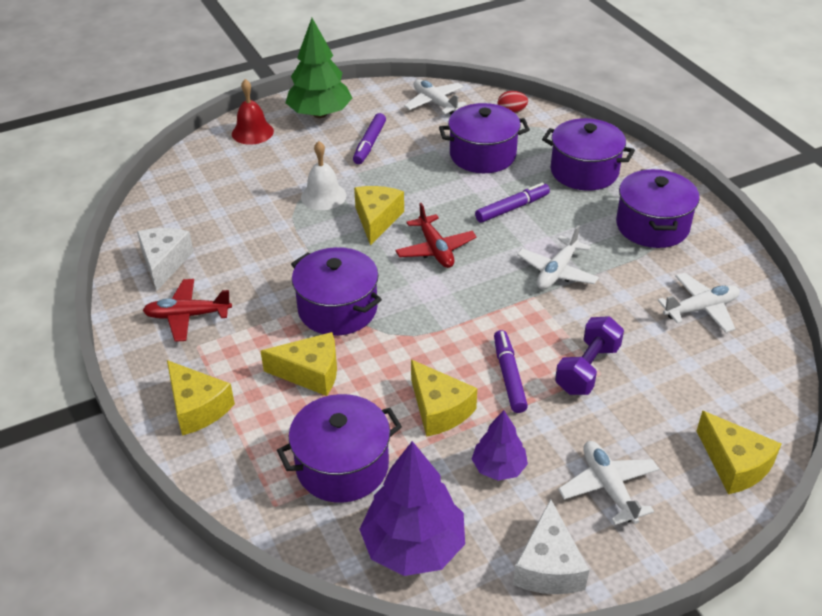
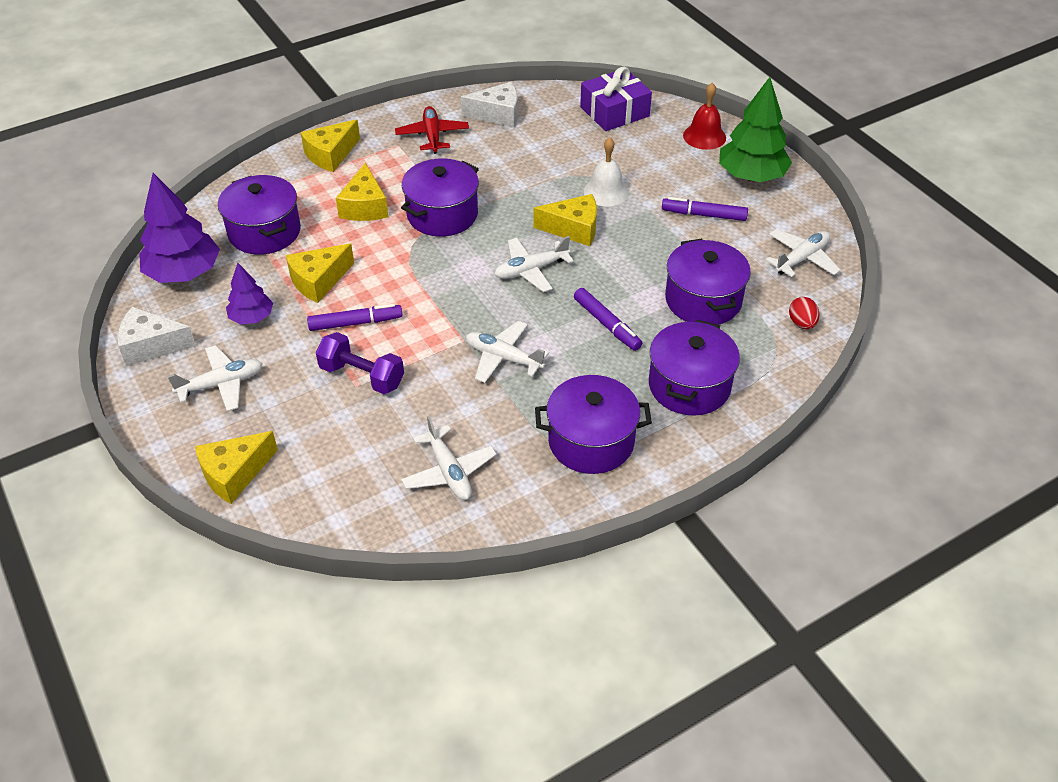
camera: 85 degrees right, 5 degrees up
red plane [395,203,477,268] -> white plane [494,236,574,292]
none -> purple gift [580,67,652,131]

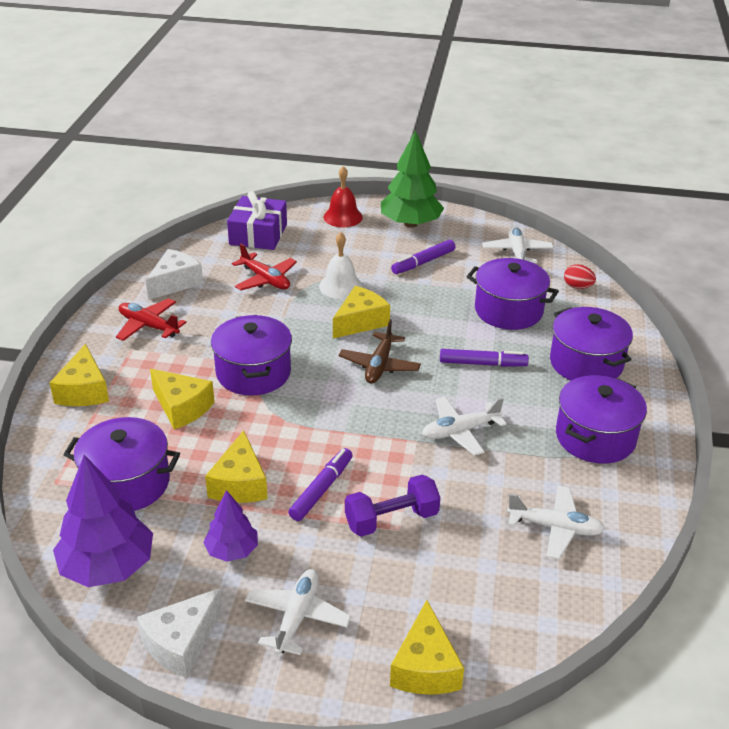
camera: 50 degrees left, 10 degrees down
white plane [494,236,574,292] -> brown plane [339,319,421,384]
none -> red plane [232,244,297,290]

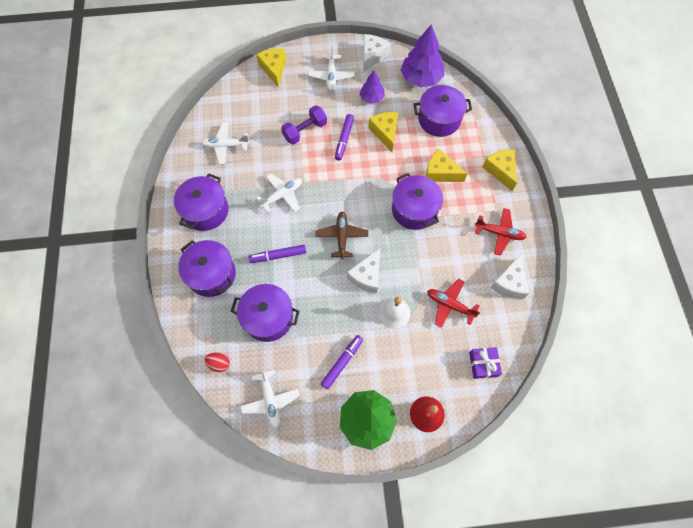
camera: 165 degrees right, 30 degrees up
purple gift [227,191,287,250] -> purple gift [469,347,502,379], size x0.64
yellow cheese [333,286,390,339] -> white cheese [347,248,380,293]

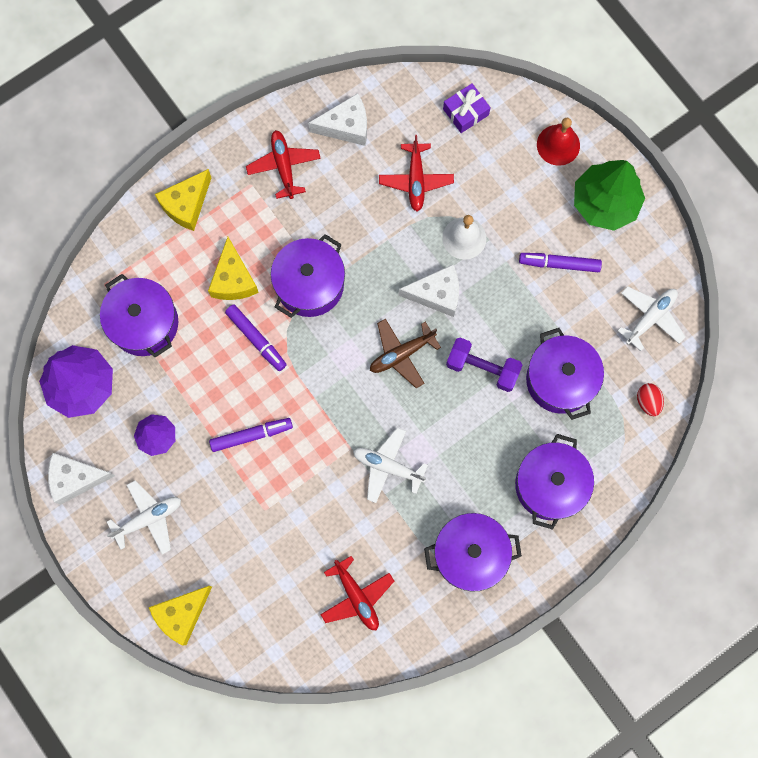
camera: 120 degrees left, 10 degrees up
white plane [201,123,250,164] -> red plane [320,556,394,631]
purple marker [249,245,306,263] -> purple marker moved to [225,304,287,371]
purple dumbbell [281,105,327,145] -> purple dumbbell moved to [446,338,522,392]
yellow cheese [368,112,398,152] -> none

